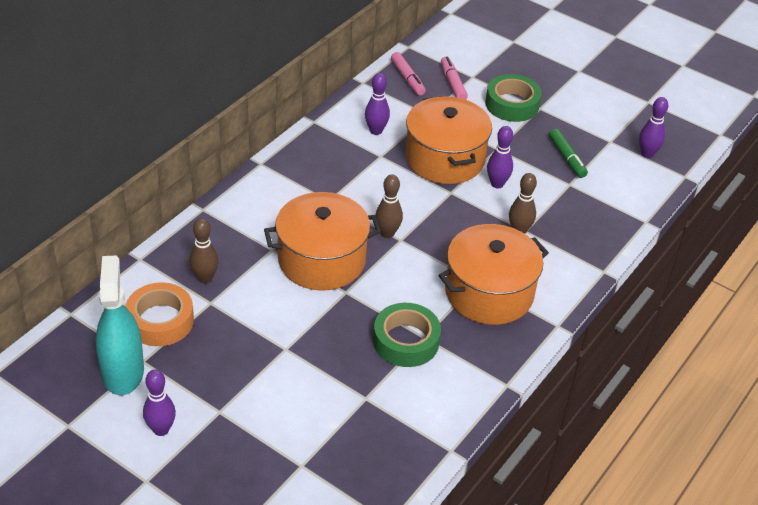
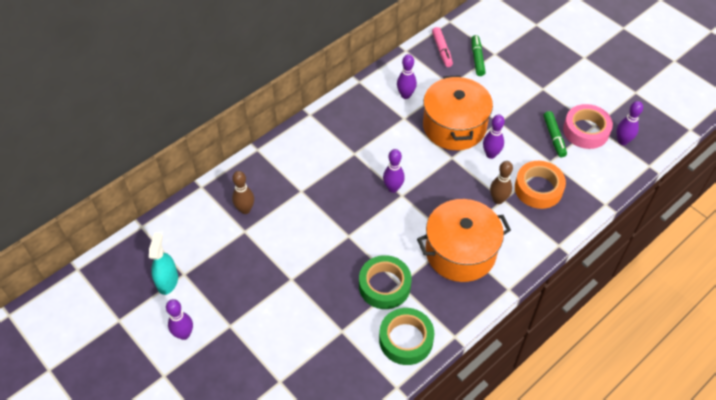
camera: 15 degrees right, 10 degrees up
turquoise spray bottle [96,255,144,395] -> turquoise spray bottle [149,232,178,295], size x0.66
orange tape [125,282,194,346] -> orange tape moved to [515,161,566,209]
orange pot [264,192,381,291] -> none
brown bowling pin [376,174,403,238] -> purple bowling pin [383,149,405,193]
pink marker [441,56,468,100] -> green marker [471,35,486,76]
green tape [485,74,542,122] -> green tape moved to [379,308,434,365]
none -> pink tape [563,104,613,149]

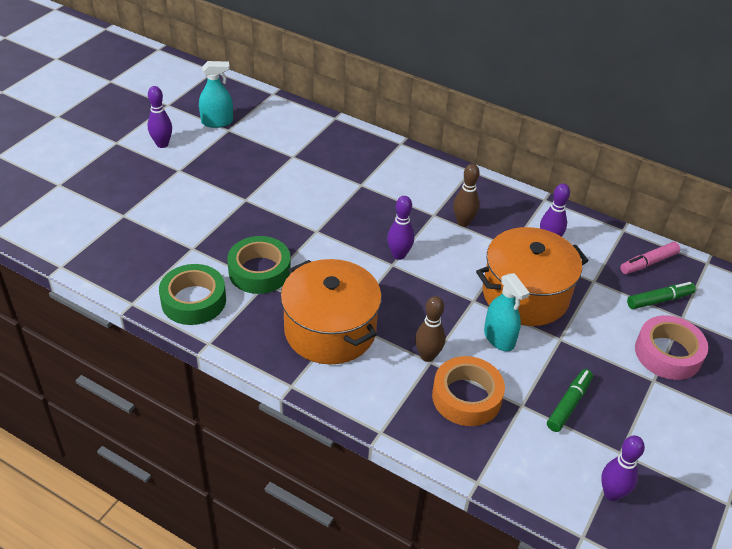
camera: 70 degrees right, 10 degrees down
brown bowling pin [232,171,254,214] -> brown bowling pin moved to [453,164,480,227]
purple bowling pin [483,114,505,159] -> turquoise spray bottle [484,273,530,351]
green marker [543,111,567,157] -> green marker turned 150 degrees clockwise [547,369,593,432]
pink tape [563,104,613,149] -> pink tape moved to [635,315,708,380]

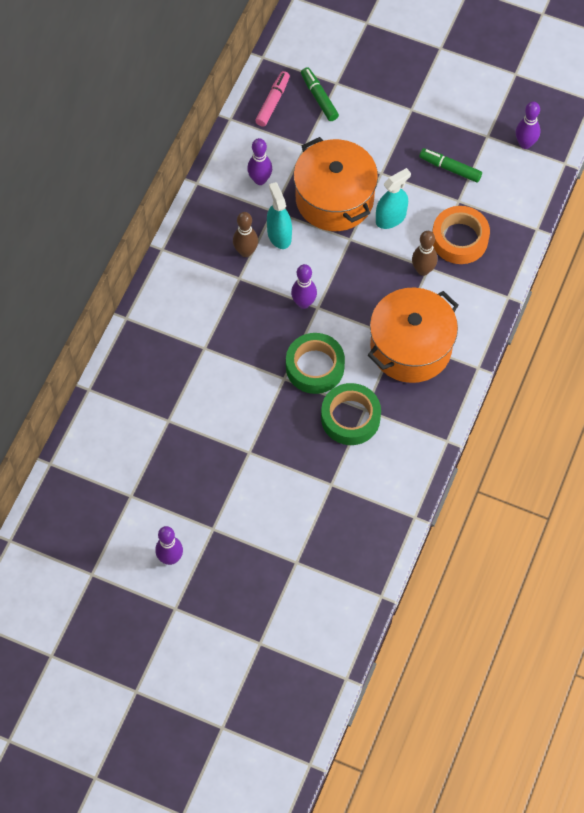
camera: 95 degrees left, 20 degrees up
green tape [159,264,226,325] -> green tape moved to [286,333,345,394]
turquoise spray bottle [199,61,233,128] -> turquoise spray bottle moved to [267,182,292,249]
pink marker [620,242,680,274] -> pink marker turned 120 degrees counterclockwise [255,71,290,127]
pink tape [635,315,708,380] -> none

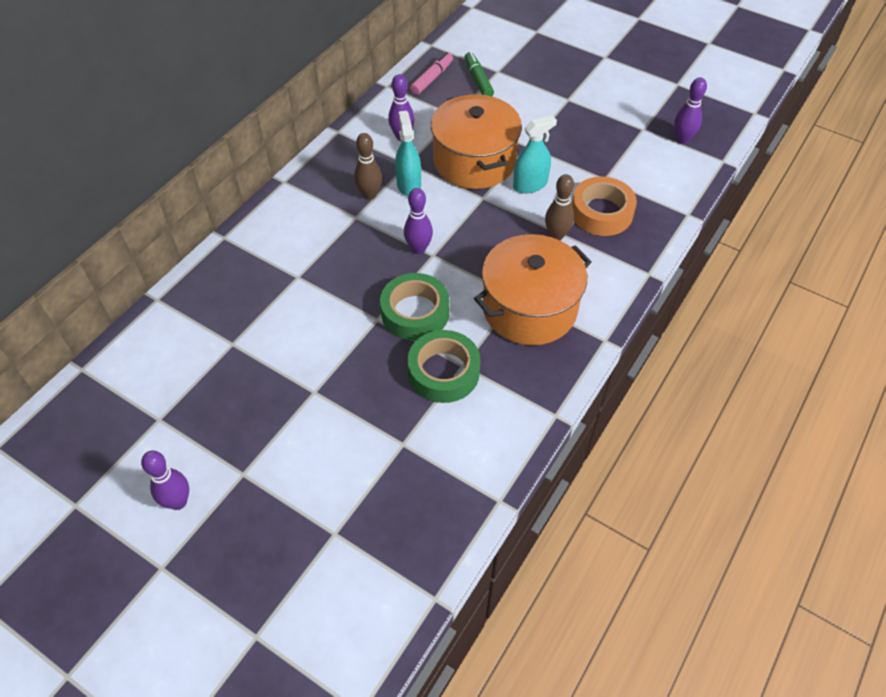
camera: 10 degrees right, 10 degrees down
green marker [419,148,482,183] -> none

